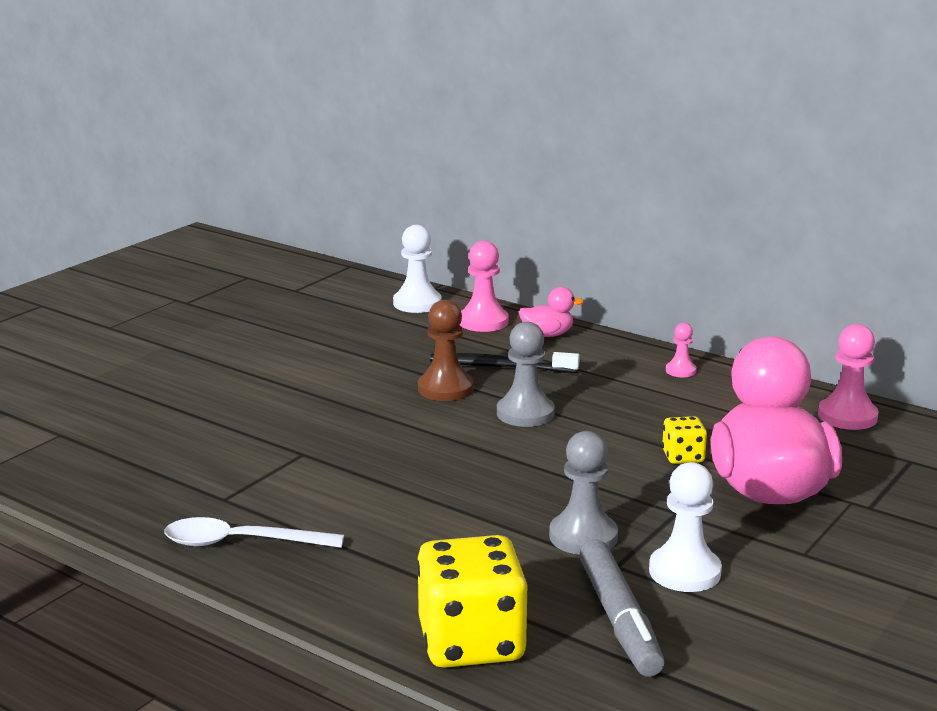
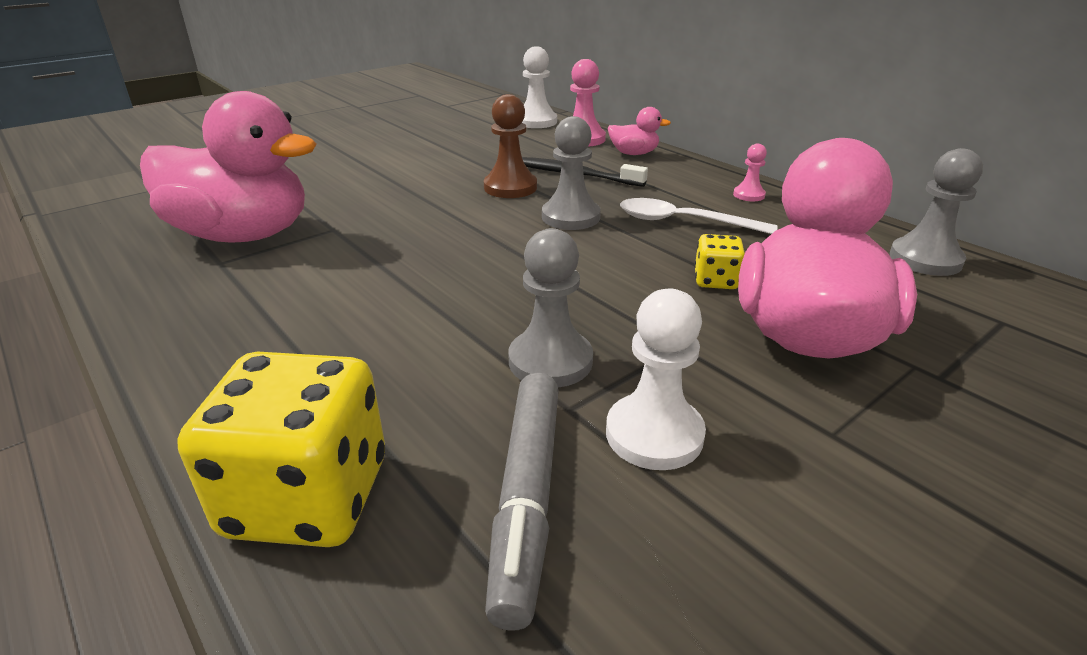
camera: 15 degrees right, 10 degrees up
white spoon [164,517,344,548] -> white spoon moved to [620,198,777,234]
pink pawn [818,324,879,430] -> grey pawn [890,148,983,276]
none -> pink duck [140,91,316,243]

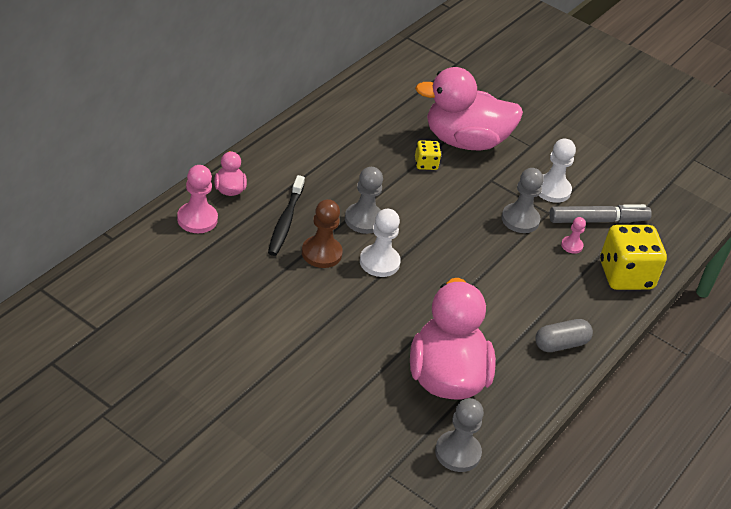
camera: 110 degrees left, 10 degrees up
white pawn [522,46,557,128] -> white pawn moved to [360,209,401,277]
white spoon [620,198,777,234] -> none
pink pawn [733,144,767,201] -> pink pawn moved to [561,217,586,254]
grey pawn [890,148,983,276] -> grey pawn moved to [435,398,484,472]
none -> grey capsule [535,319,593,352]

